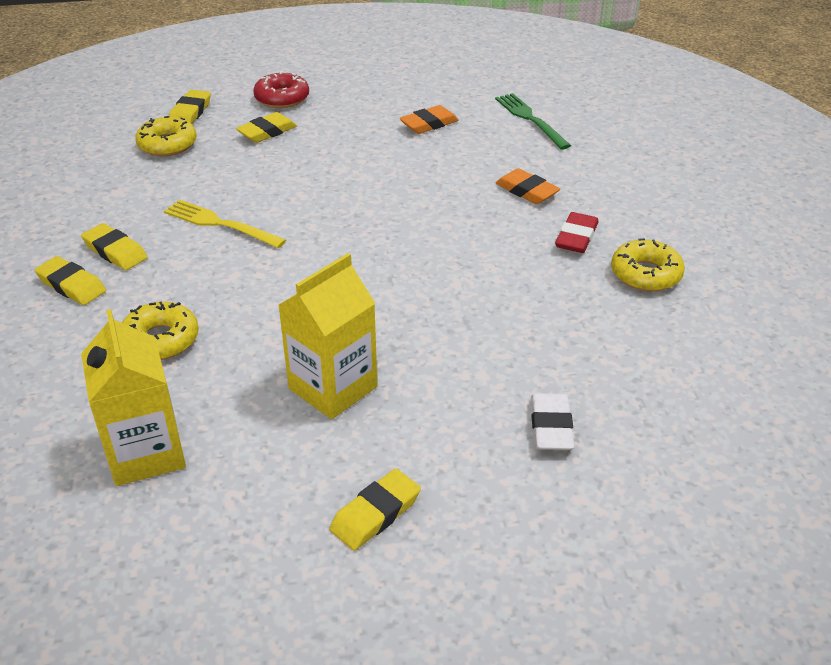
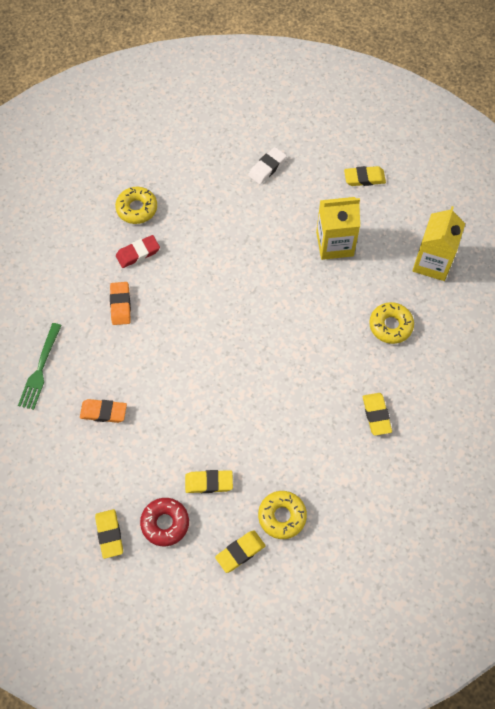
camera: 140 degrees left, 25 degrees up
yellow eraser [35,256,106,305] -> yellow eraser moved to [95,509,123,559]
yellow fork [164,200,286,248] -> none

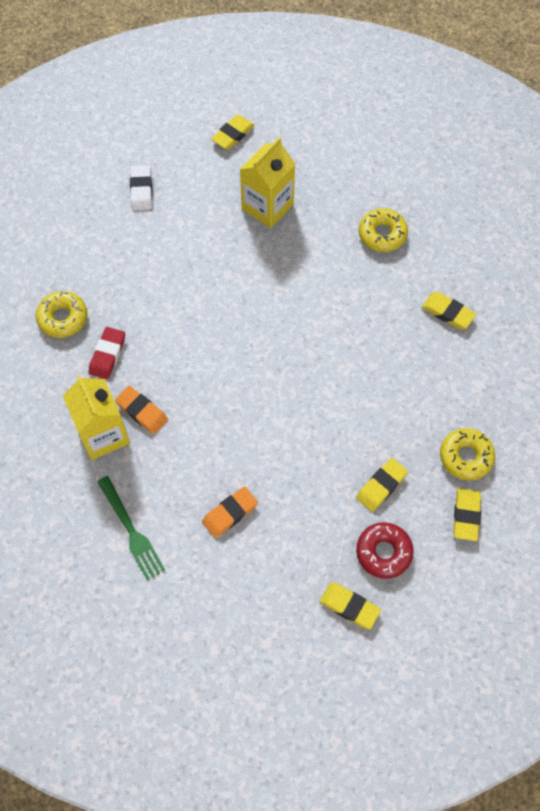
camera: 45 degrees left, 0 degrees up
yellow carton [412,206,465,281] -> yellow carton moved to [63,375,130,460]

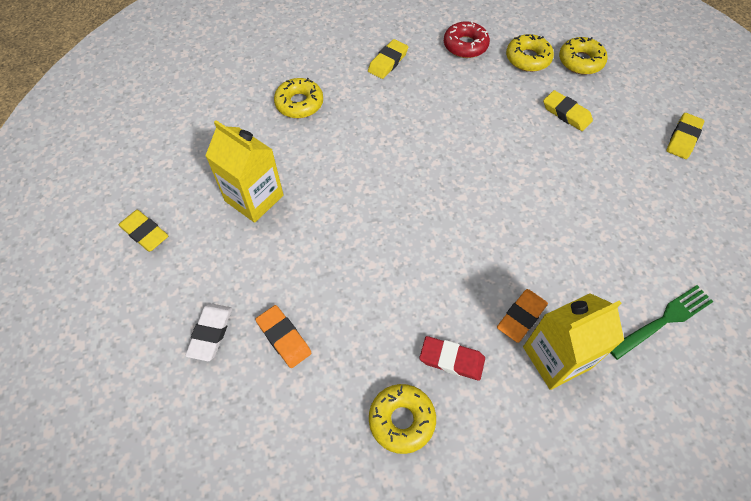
camera: 90 degrees left, 5 degrees down
white eraser [130,165,152,210] -> white eraser turned 75 degrees counterclockwise [185,303,232,361]
orange eraser [202,486,258,538] -> orange eraser moved to [255,305,311,368]
red donut [356,522,414,579] -> red donut moved to [444,21,490,58]
yellow eraser [453,488,481,541] -> yellow donut [559,37,608,75]

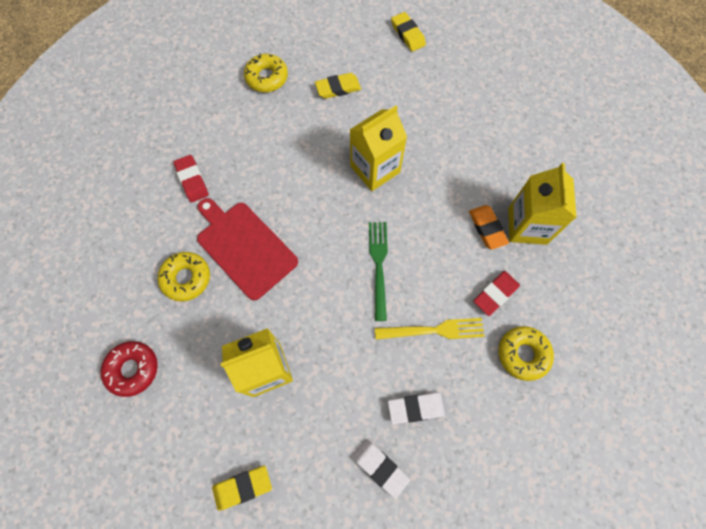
camera: 60 degrees left, 10 degrees up
orange eraser [255,305,311,368] -> white eraser [388,392,445,424]
yellow eraser [368,39,408,79] -> red eraser [174,155,209,203]
red donut [444,21,490,58] -> red donut moved to [100,341,158,397]
yellow donut [559,37,608,75] -> none
green fork [610,285,713,360] -> green fork moved to [369,222,388,321]
none -> red cutting board [197,198,298,301]
none -> yellow carton [350,106,407,191]
none -> yellow fork [375,318,485,340]

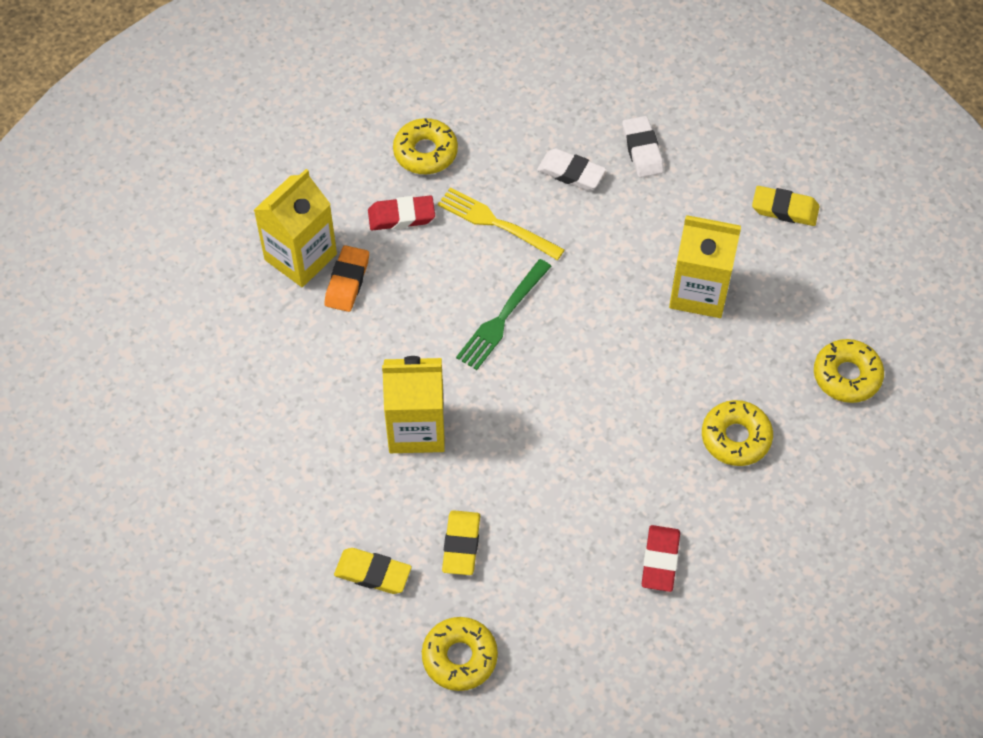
camera: 145 degrees left, 10 degrees down
red donut [100,341,158,397] -> yellow donut [814,339,884,403]
red cutting board [197,198,298,301] -> none
yellow eraser [391,12,426,52] -> yellow eraser moved to [442,510,480,575]

